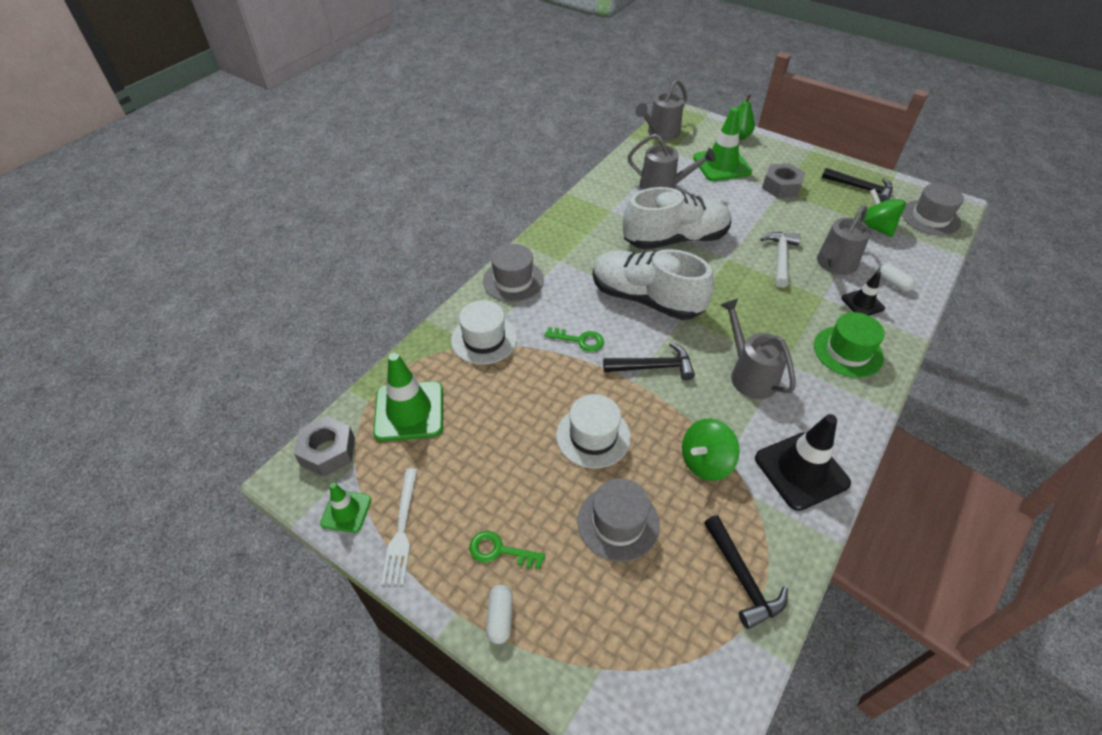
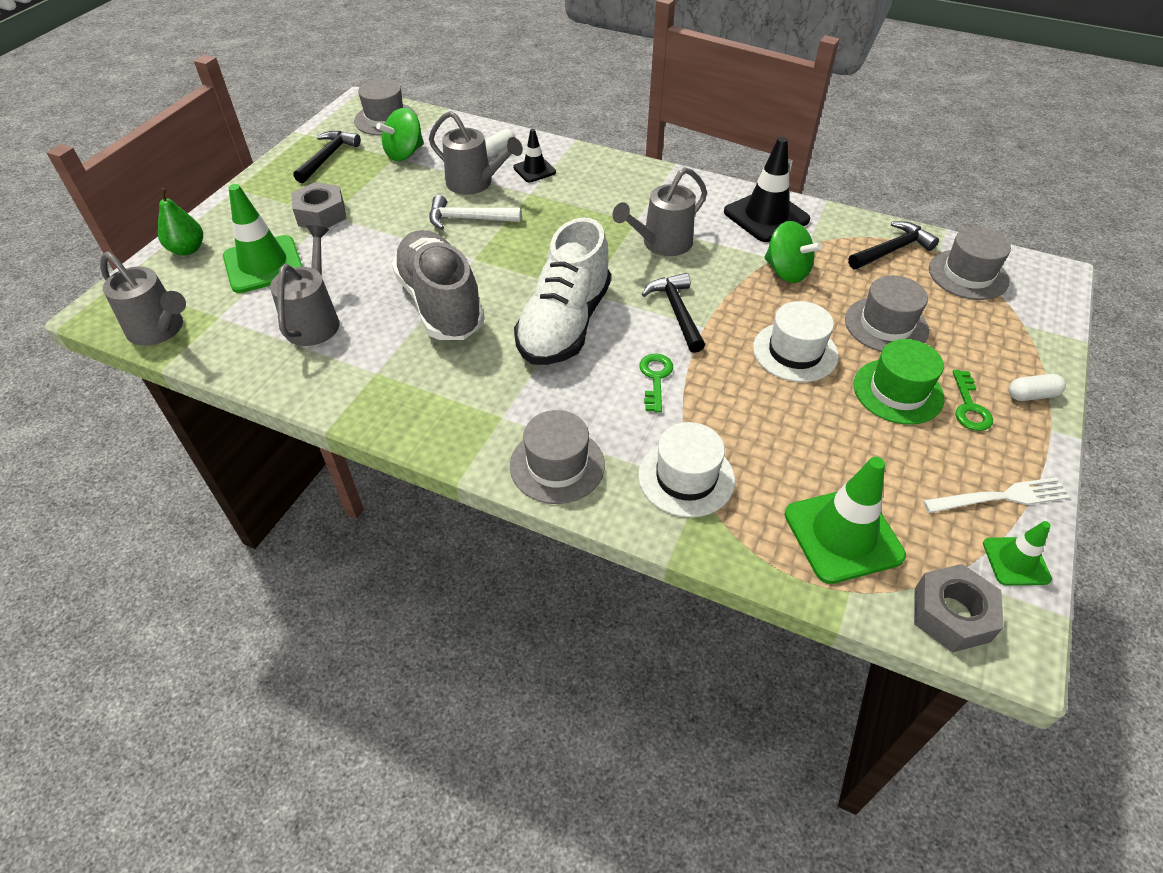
camera: 100 degrees left, 0 degrees up
white shoe [623,187,731,250] -> grey shoe [392,230,485,340]
green hat [814,312,885,378] -> green hat moved to [853,339,944,425]
none -> grey hat [929,227,1011,300]

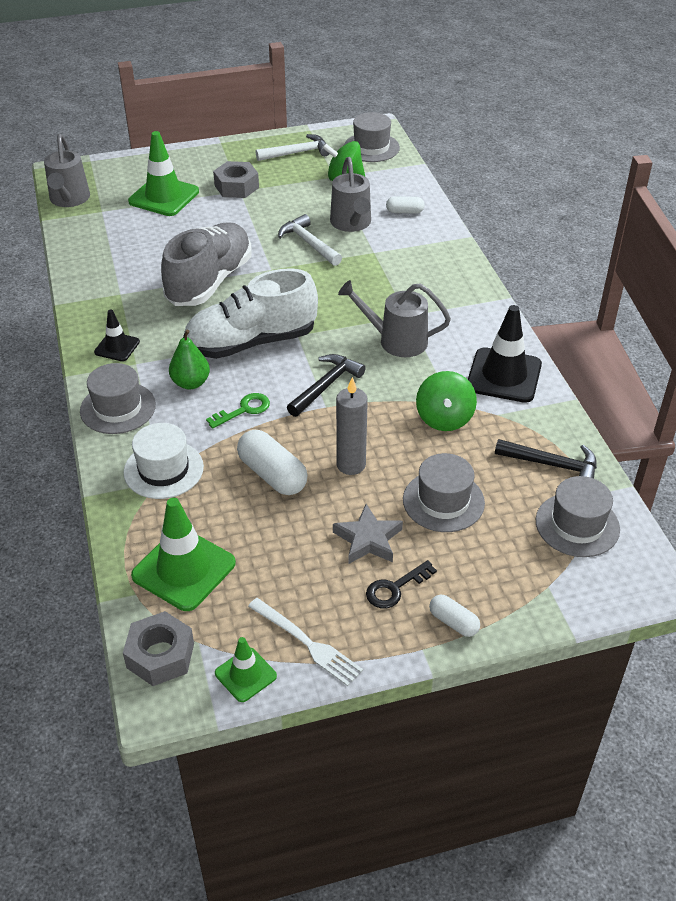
camera: 50 degrees right, 5 degrees down
green pear [158,188,203,256] -> green pear moved to [169,330,210,389]
grey watering can [270,225,340,346] -> none
black hammer [293,131,361,183] -> white hammer [256,134,330,161]
black traffic cone [513,129,556,183] -> black traffic cone moved to [94,309,140,361]
white hat [753,301,839,382] -> grey candle [336,377,368,475]
green hat [853,339,944,425] -> grey star [333,504,403,564]
green key [953,370,993,431] -> black key [366,560,437,608]
none -> white capsule [237,430,308,495]

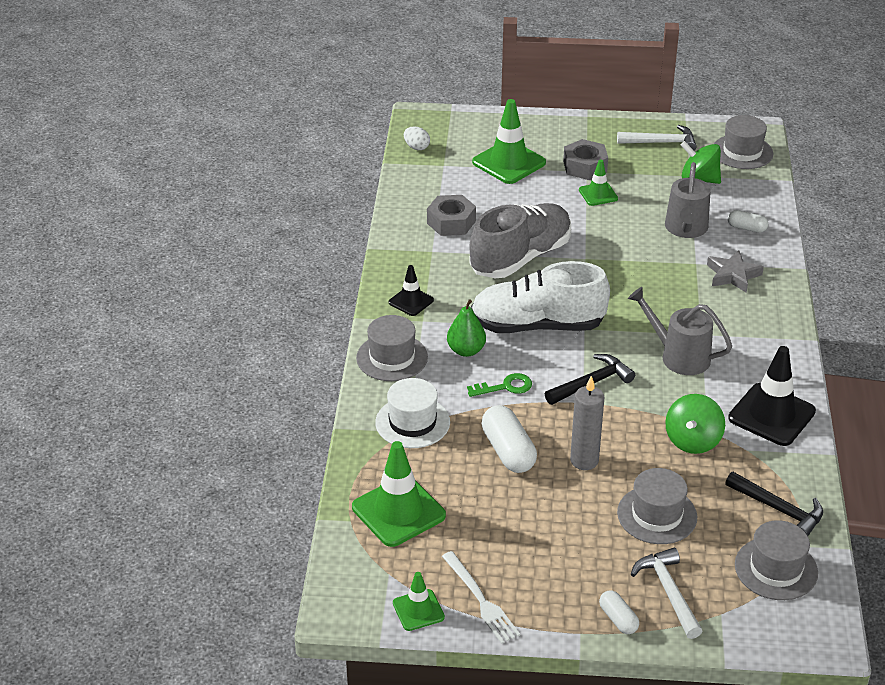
camera: 20 degrees right, 5 degrees down
grey watering can [44,134,90,207] -> white egg [404,127,430,150]
grey nut [123,611,194,686] -> grey nut moved to [427,195,476,236]
white hammer [278,214,342,266] -> white hammer moved to [631,548,702,639]
grey star [333,504,403,564] -> grey star moved to [707,250,764,293]
black key [366,560,437,608] -> none
none -> green traffic cone [579,159,618,206]

